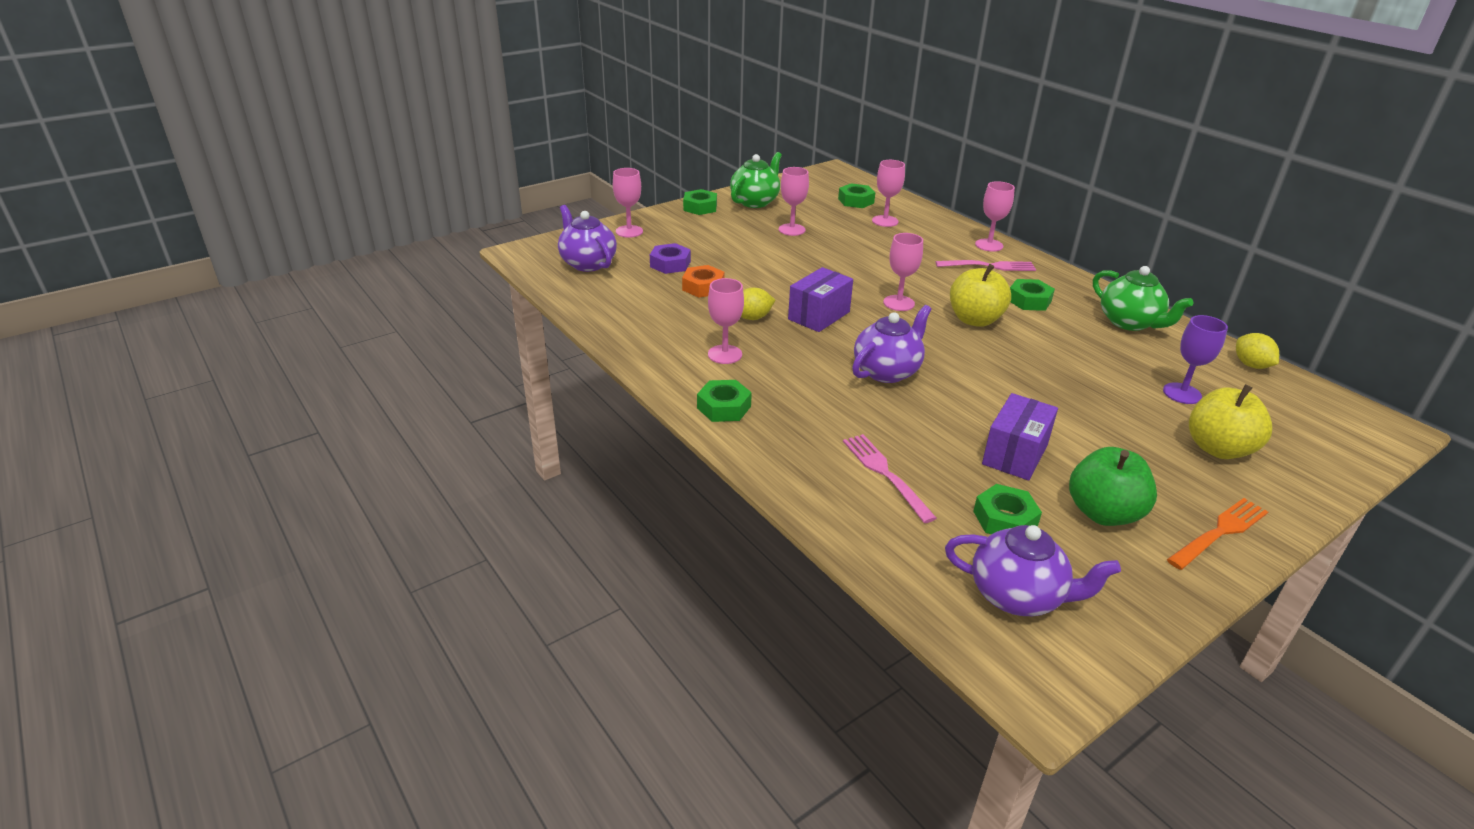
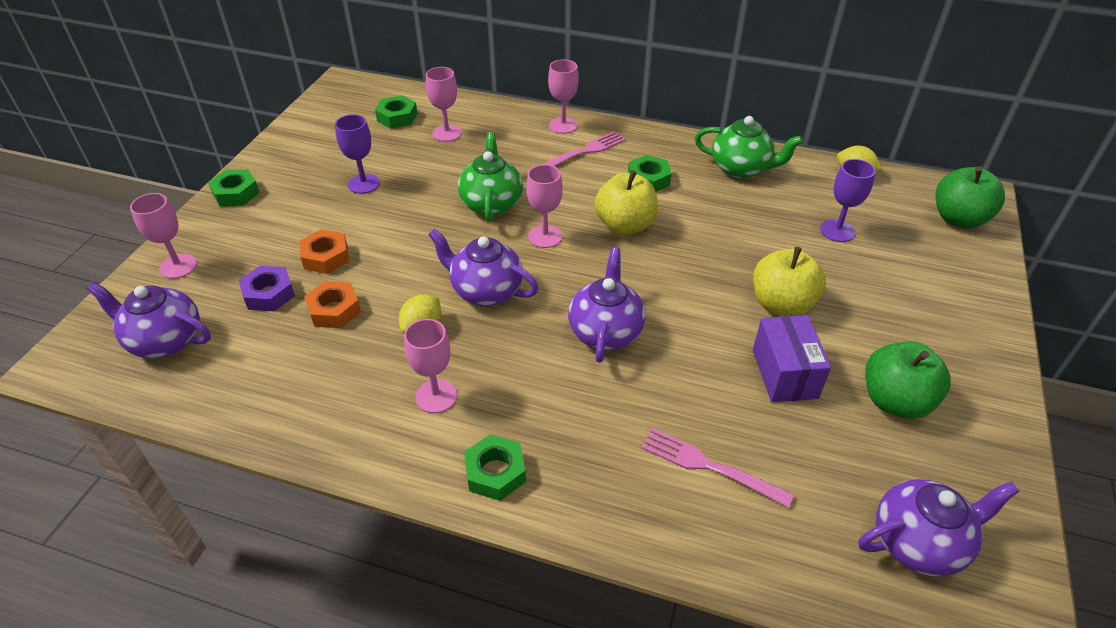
camera: 35 degrees left, 10 degrees up
green teapot [730,152,782,208] -> green teapot moved to [458,132,523,222]
pink goblet [779,167,809,236] -> purple goblet [335,114,380,194]
purple box [788,267,853,332] -> purple teapot [428,229,538,306]
green nut [973,484,1042,534] -> none
orange fork [1167,498,1268,570] -> none
yellow apple [1189,384,1272,459] -> yellow apple moved to [753,247,826,316]
none -> orange nut [300,229,349,274]
none -> green apple [936,166,1005,229]

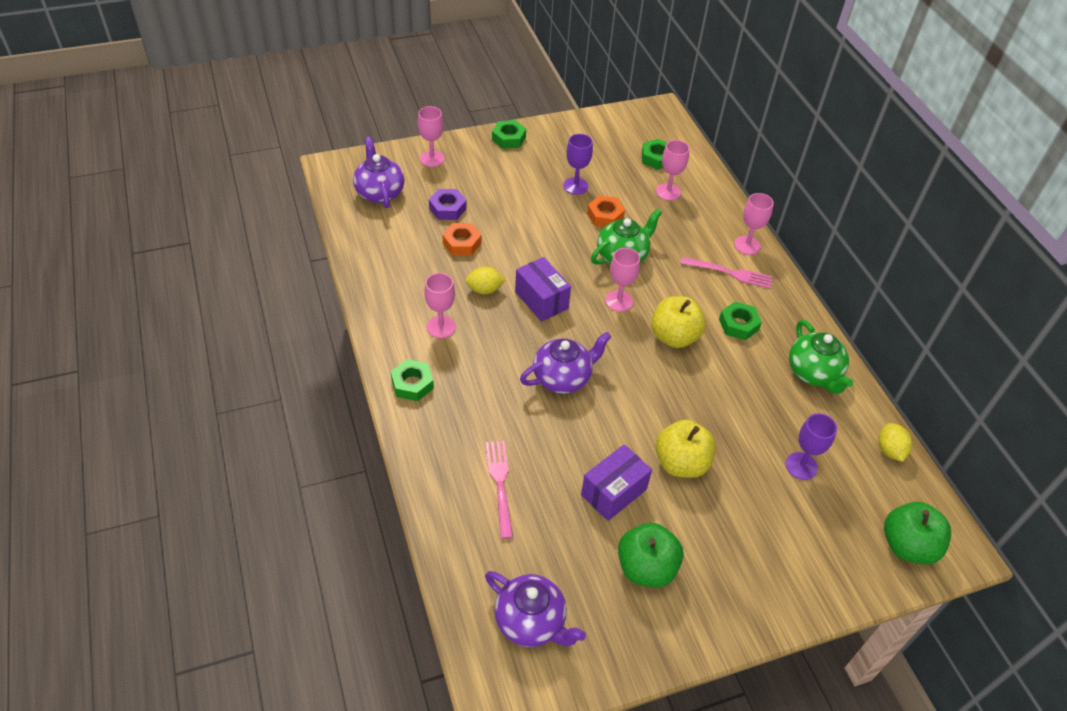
camera: 50 degrees right, 5 degrees up
orange nut [300,229,349,274] -> orange nut moved to [587,195,625,227]
purple teapot [428,229,538,306] -> purple box [515,257,571,322]

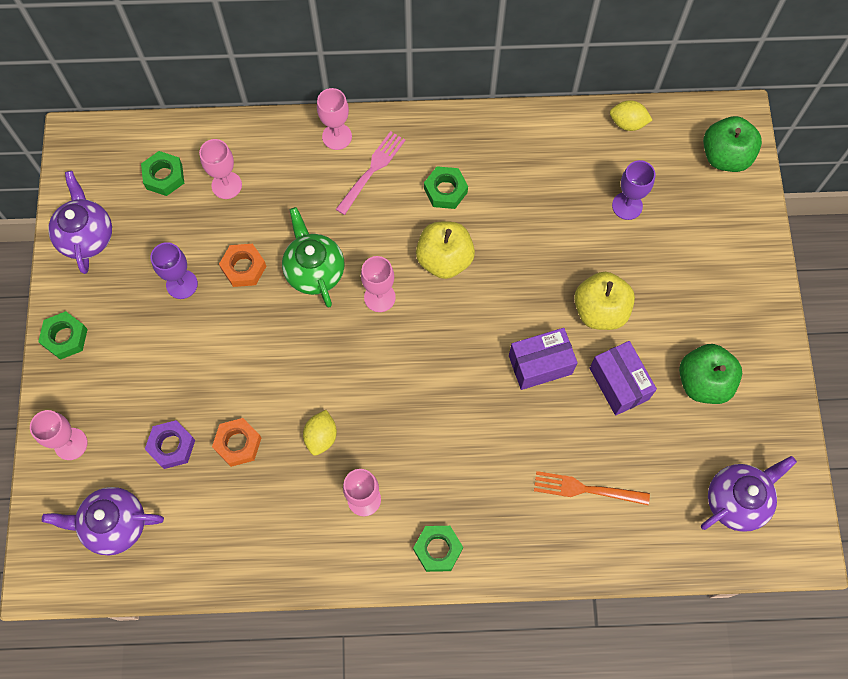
camera: 70 degrees left, 20 degrees up
pink fork [486,441,513,539] -> orange fork [534,471,650,505]
purple box [515,257,571,322] -> purple box moved to [509,328,578,390]
purple teapot [520,332,611,394] -> purple teapot moved to [48,171,112,274]
green teapot [789,320,853,394] -> none

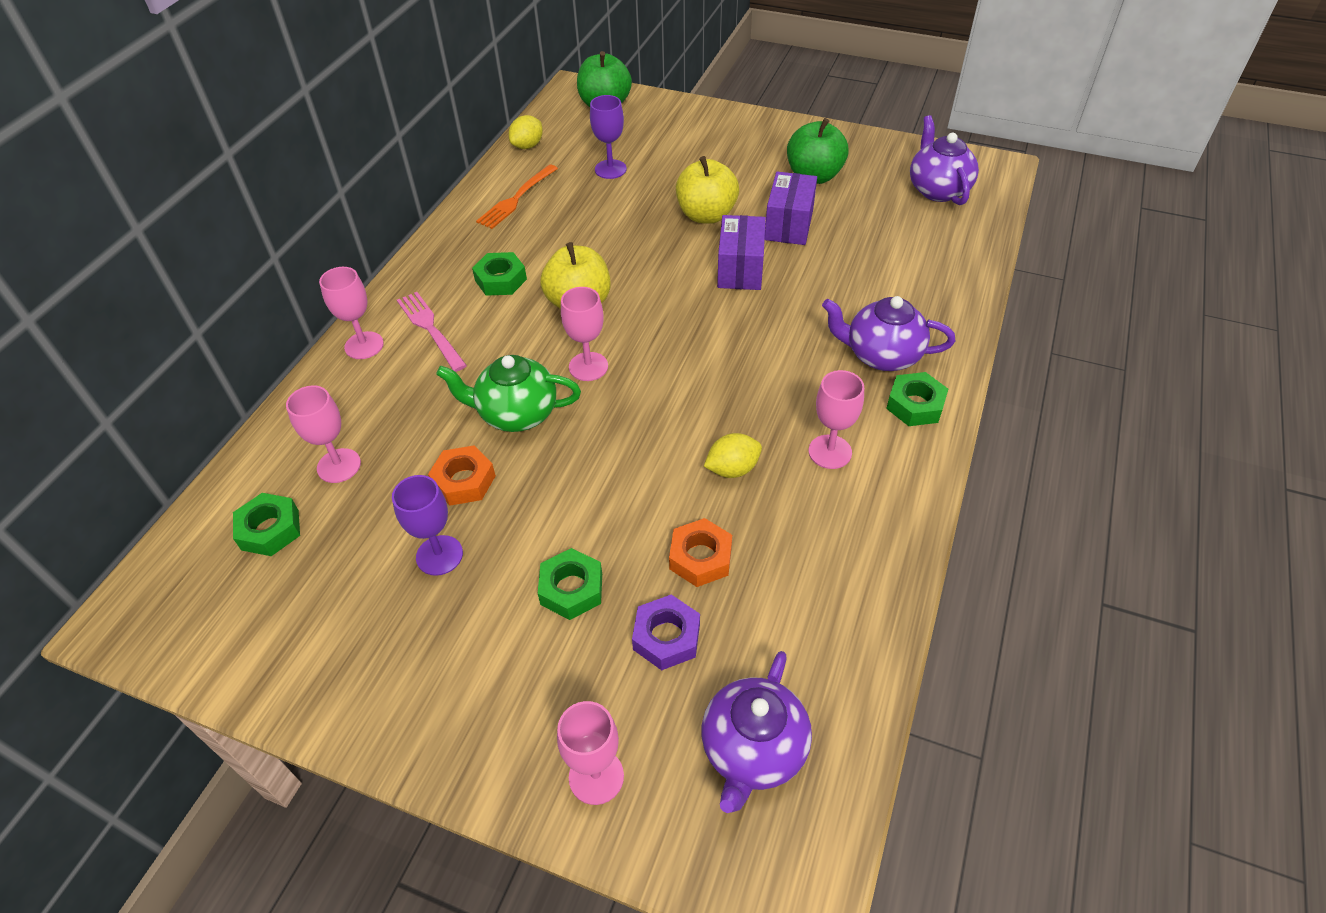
camera: 65 degrees left, 20 degrees down
green nut [38,311,88,360] -> green nut moved to [538,548,602,620]
purple teapot [48,171,112,274] -> purple teapot moved to [822,296,955,371]
yellow lemon [303,410,337,456] -> yellow lemon turned 60 degrees counterclockwise [704,433,762,478]
orange fork [534,471,650,505] -> orange fork moved to [476,164,558,229]
purple box [590,341,657,416] -> purple box turned 75 degrees counterclockwise [765,172,817,245]

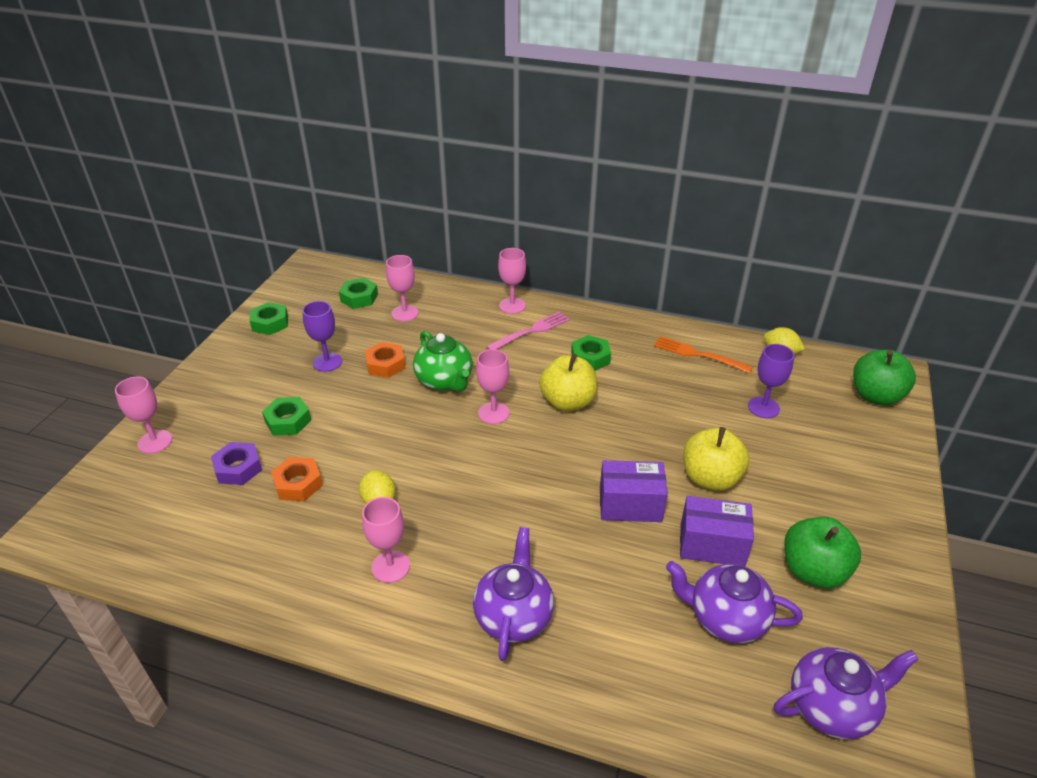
camera: 85 degrees right, 10 degrees down
green teapot [436,355,581,432] -> green teapot turned 150 degrees clockwise [413,331,473,392]
purple teapot [701,651,812,813] -> purple teapot moved to [666,561,803,643]
green nut [886,372,948,426] -> green nut moved to [249,302,288,335]

